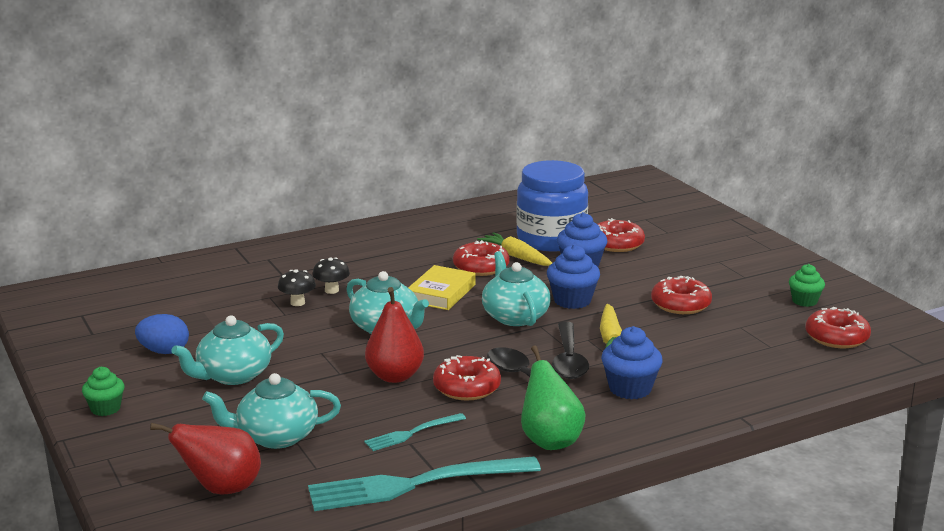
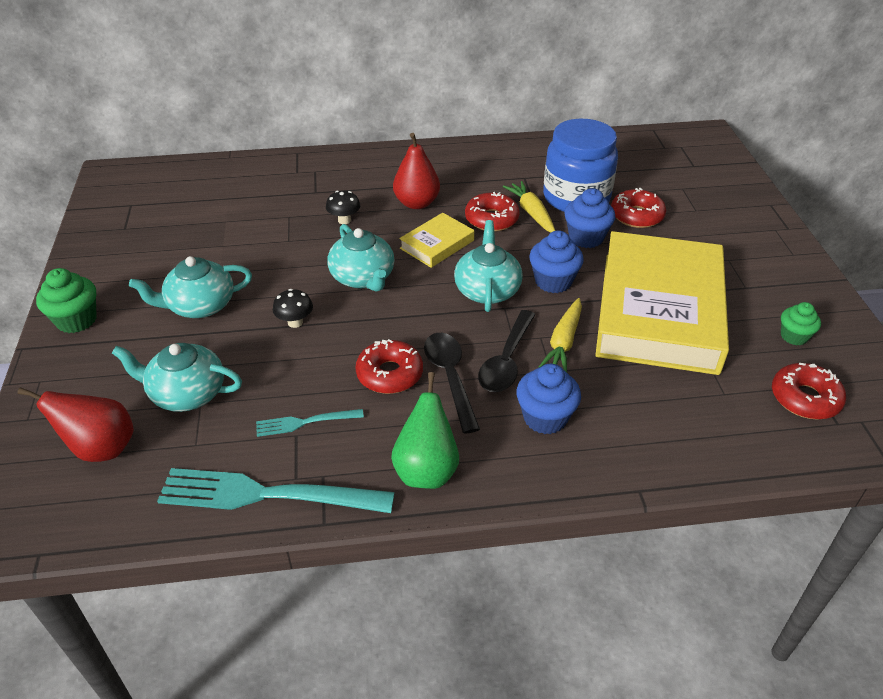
camera: 20 degrees right, 20 degrees up
green cupcake [82,367,124,416] -> green cupcake [36,268,96,333], size x1.50
blue egg [135,314,189,354] -> none
black mushroom [278,269,316,306] -> black mushroom moved to [273,289,313,328]
red pear [365,287,424,383] -> red pear moved to [393,133,440,209]
red donut [651,276,712,314] -> yellow book [595,231,729,375]

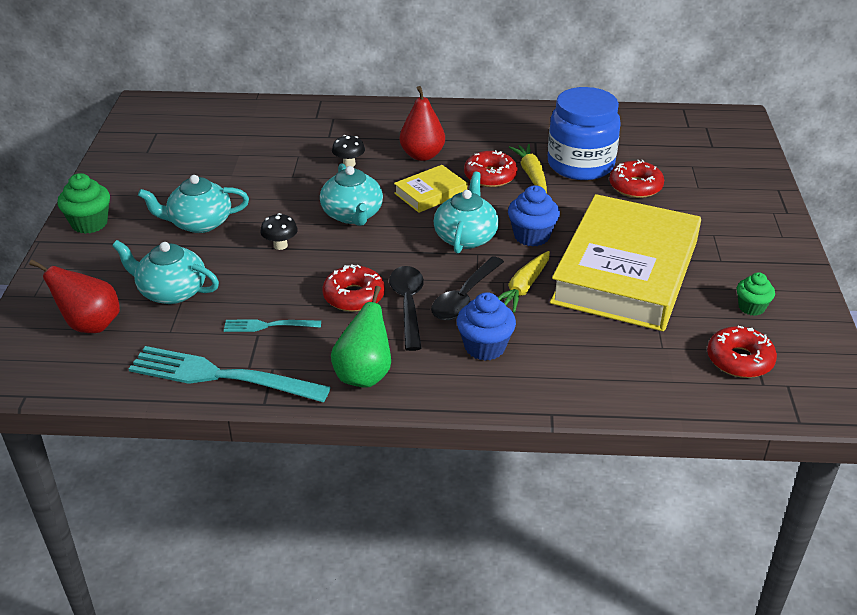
camera: 10 degrees right, 5 degrees down
blue cupcake [564,188,615,248] -> none

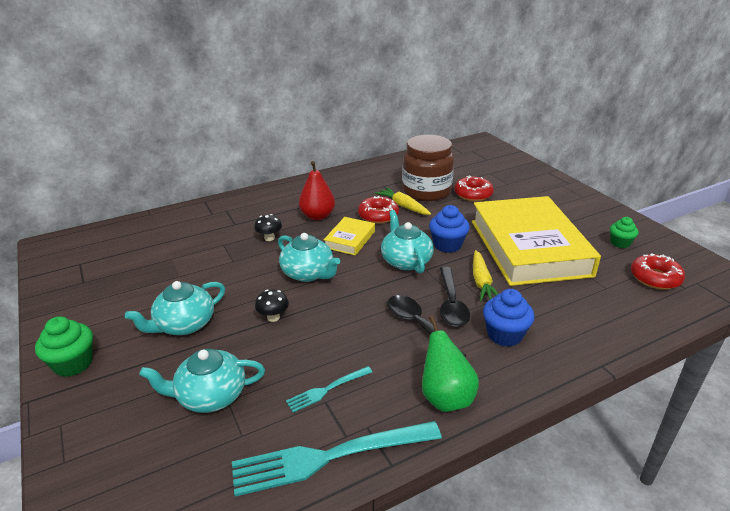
camera: 30 degrees left, 5 degrees down
red pear [29,260,120,333] -> none
red donut [322,265,385,312] -> none
blue jar [548,87,621,180] -> brown jar [402,135,454,201]

